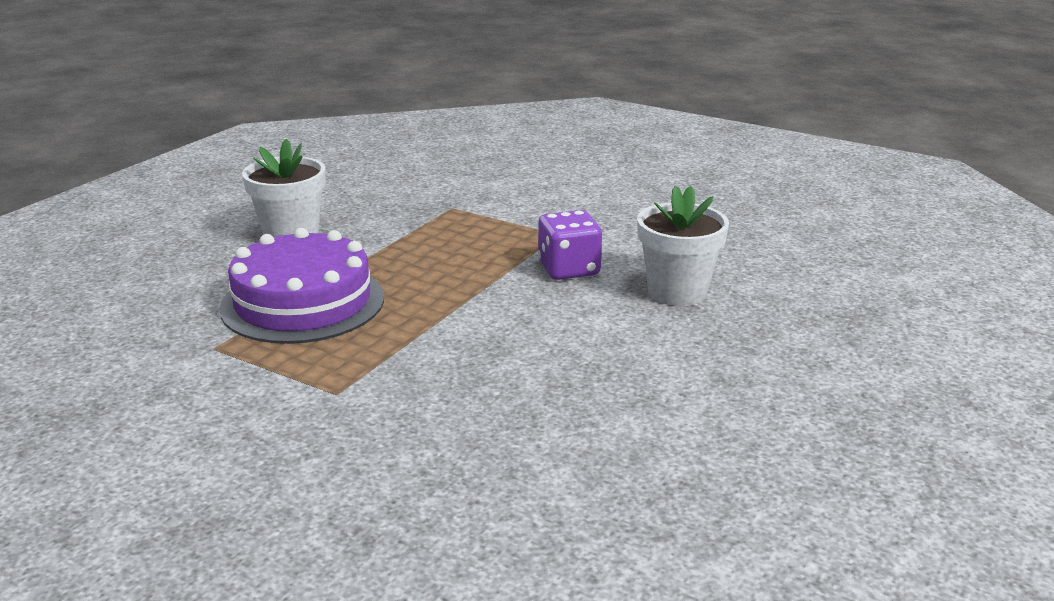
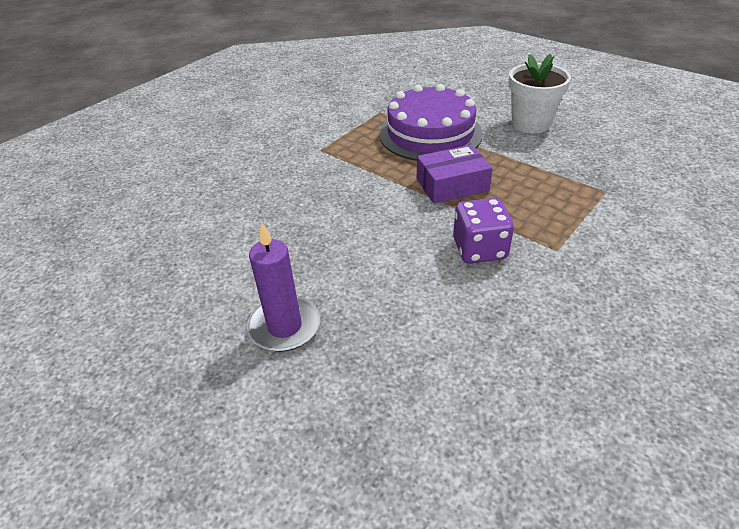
camera: 100 degrees right, 15 degrees up
white flower pot [637,186,729,306] -> none
none -> purple candle [247,223,320,352]
none -> purple box [417,145,493,204]

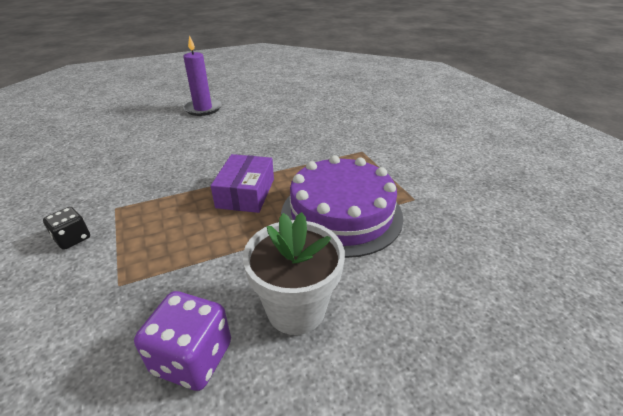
camera: 115 degrees right, 5 degrees down
purple dice [453,198,514,264] -> purple dice moved to [134,291,231,391]
none -> black dice [43,207,90,250]

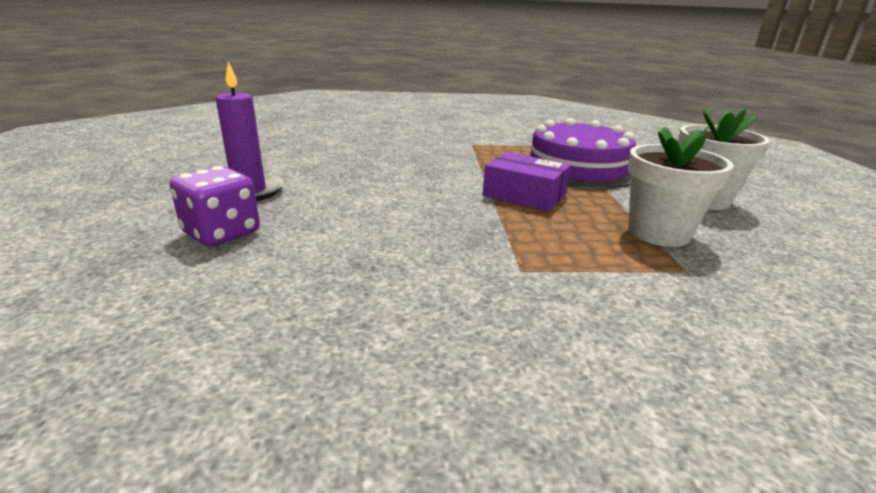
camera: 70 degrees left, 10 degrees down
black dice [43,207,90,250] -> none
purple dice [134,291,231,391] -> purple dice moved to [170,166,260,247]
none -> white flower pot [628,127,734,247]

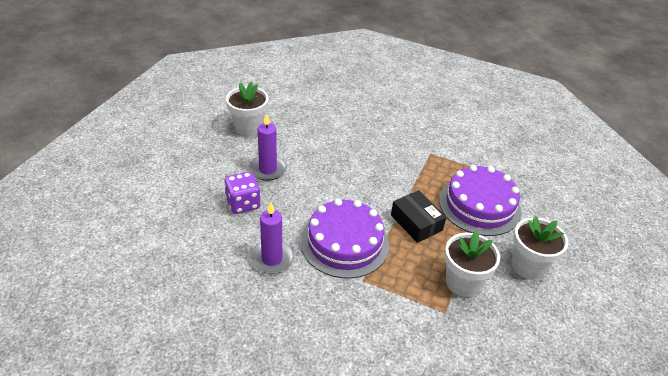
camera: 25 degrees right, 15 degrees up
purple box [483,152,571,211] -> black box [391,190,446,243]
none -> white flower pot [226,82,268,137]
none -> purple candle [250,203,294,274]
none -> purple cake [301,199,389,279]

